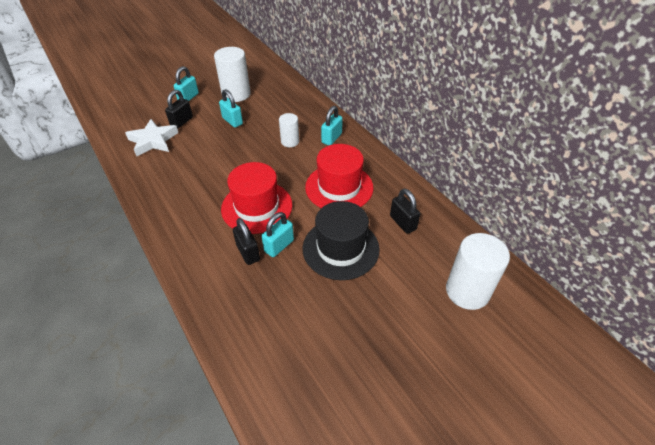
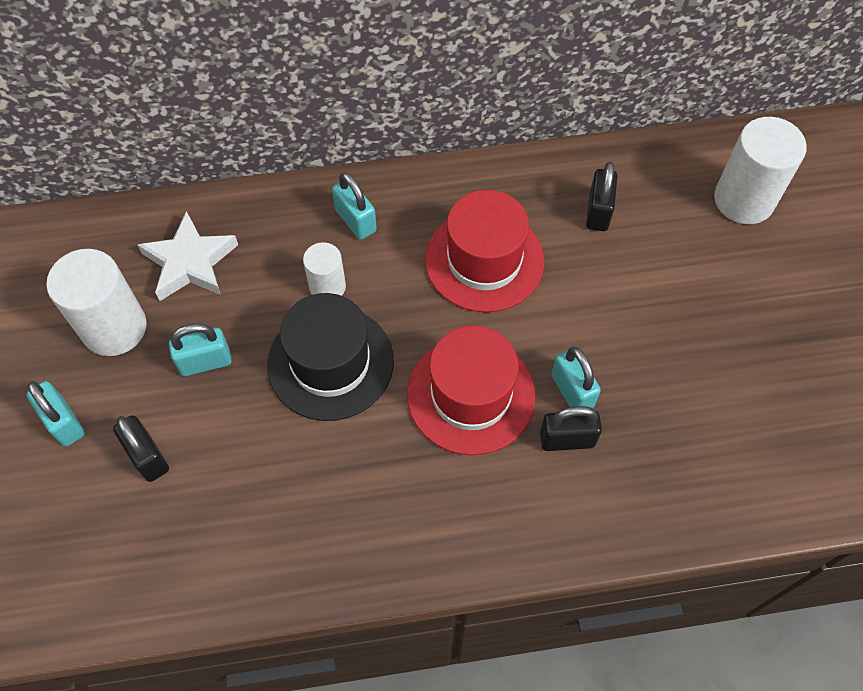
camera: 65 degrees left, 15 degrees up
white star [125,119,178,156] -> white star moved to [138,211,238,301]
black hat [302,201,380,280] -> black hat moved to [267,293,394,421]
black padlock [390,189,420,234] -> black padlock turned 75 degrees counterclockwise [586,162,618,231]

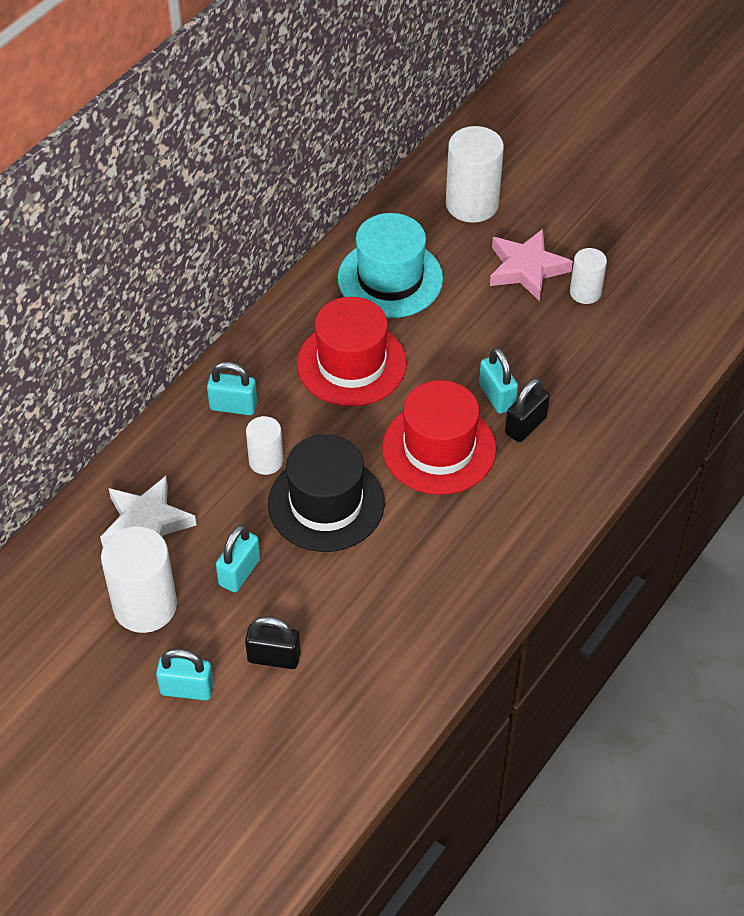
camera: 45 degrees left, 10 degrees down
turquoise padlock [551,347,601,408] -> turquoise padlock turned 45 degrees clockwise [479,348,518,414]
black padlock [586,162,618,231] -> turquoise hat [338,213,443,318]
none -> pink star [490,229,573,302]
none -> white cylinder [570,248,607,304]

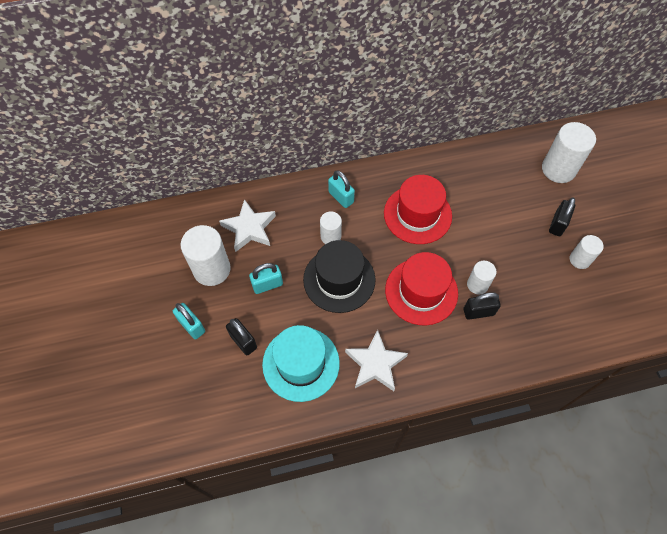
camera: 40 degrees right, 10 degrees up
turquoise hat [338,213,443,318] -> turquoise hat moved to [262,325,340,402]
turquoise padlock [479,348,518,414] -> white cylinder [467,261,497,294]
pink star [490,229,573,302] -> black padlock [549,197,575,236]
none -> white star [345,330,408,391]

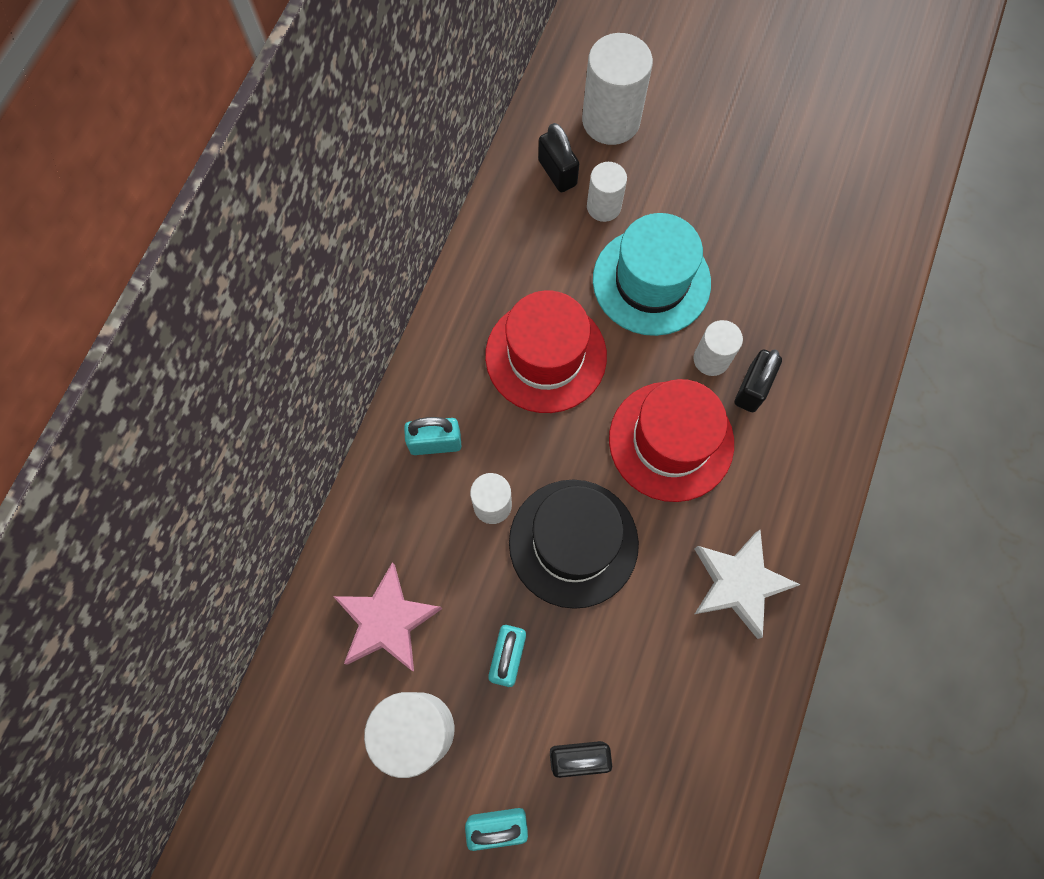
camera: 55 degrees left, 10 degrees up
white star [219,199,276,252] -> pink star [333,563,442,671]
turquoise hat [262,325,340,402] -> turquoise hat moved to [593,213,711,336]
black padlock [549,197,575,236] -> black padlock moved to [538,123,579,192]
white cylinder [570,235,604,269] -> white cylinder moved to [587,162,627,222]

